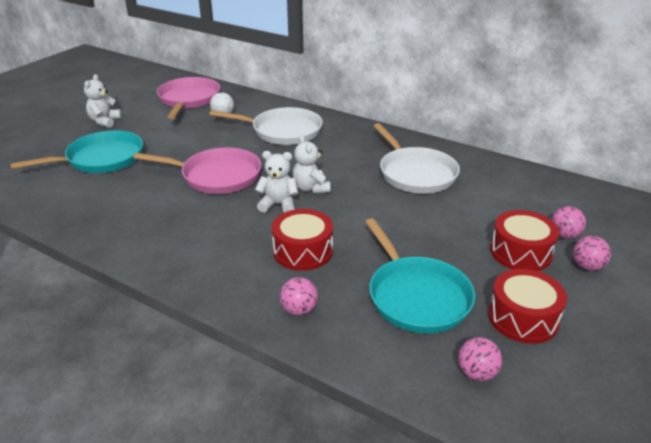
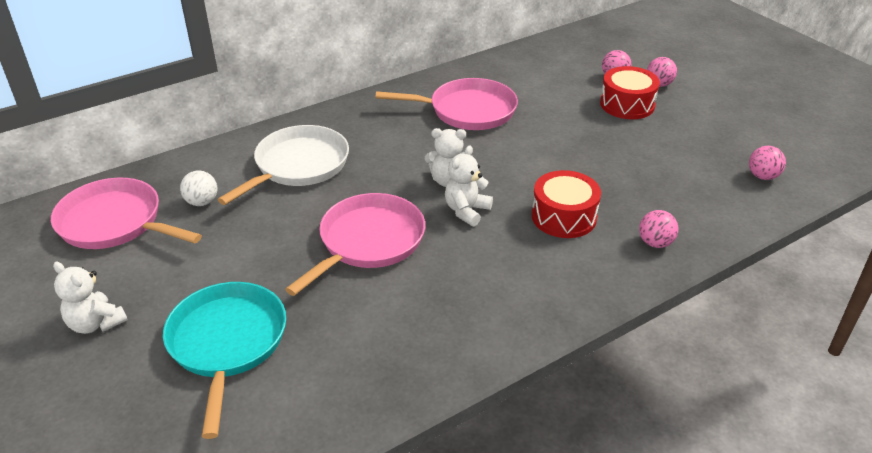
camera: 65 degrees left, 5 degrees up
turquoise pan [365,218,475,333] -> none
white pan [373,123,460,193] -> pink pan [375,78,518,130]
red drum [488,269,567,344] -> none

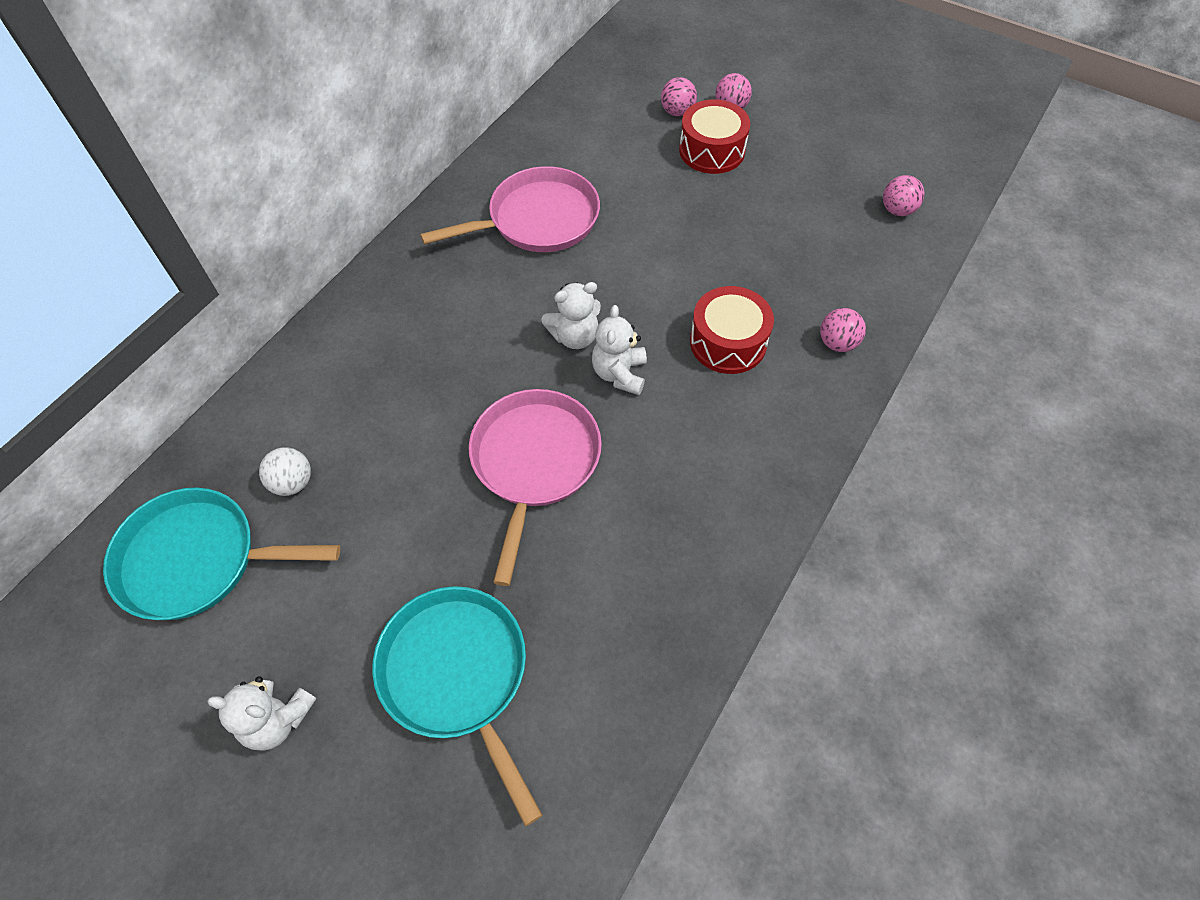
camera: 25 degrees left, 20 degrees up
pink pan [51,178,202,249] -> turquoise pan [103,488,340,620]
white pan [217,125,349,205] -> none

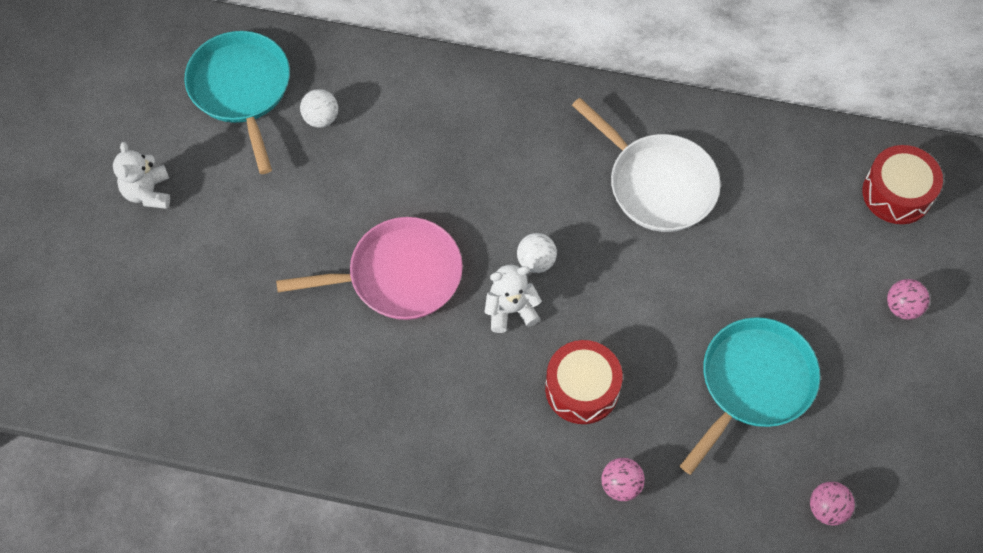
camera: 70 degrees right, 5 degrees up
turquoise pan [372,586,542,826] -> turquoise pan moved to [680,317,820,474]
pink pan [420,166,600,252] -> white pan [572,98,721,232]
white teddy bear [541,282,601,349] -> white ball [517,233,557,273]
pink ball [661,77,697,116] -> none
red drum [679,99,750,174] -> red drum moved to [862,145,943,224]

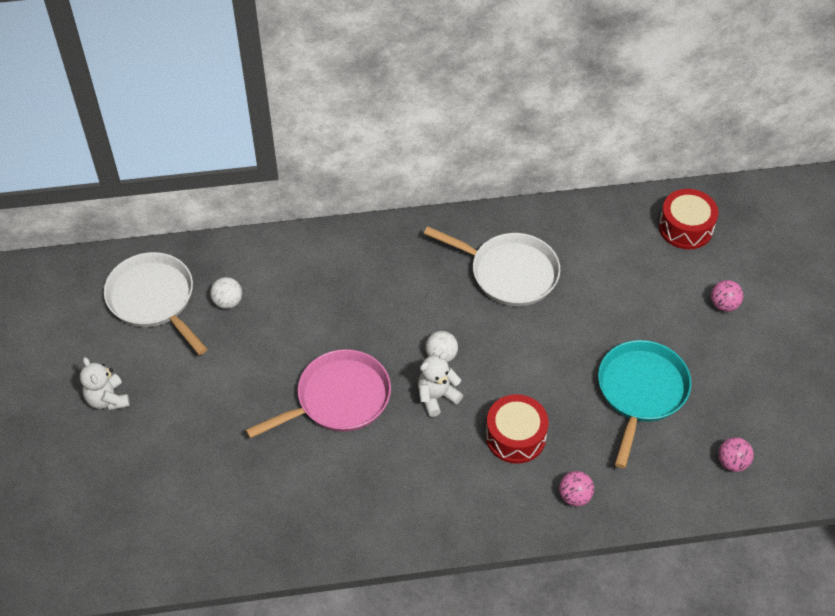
camera: 20 degrees left, 10 degrees down
turquoise pan [184,31,290,174] -> white pan [104,252,207,355]

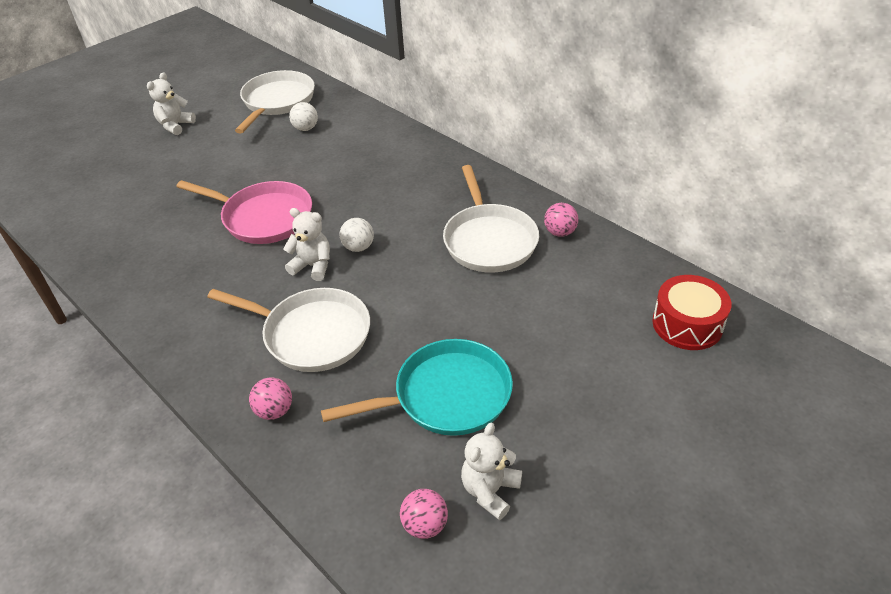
camera: 55 degrees right, 10 degrees down
red drum [486,394,549,464] -> white pan [207,288,370,372]
pink ball [711,280,743,312] -> pink ball moved to [544,203,578,237]
none -> white teddy bear [461,423,522,520]

